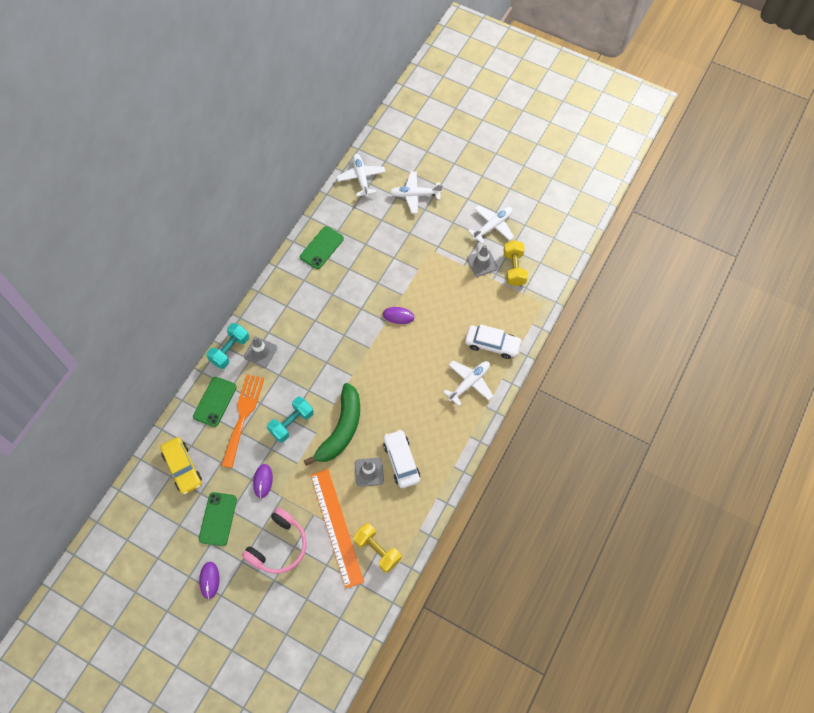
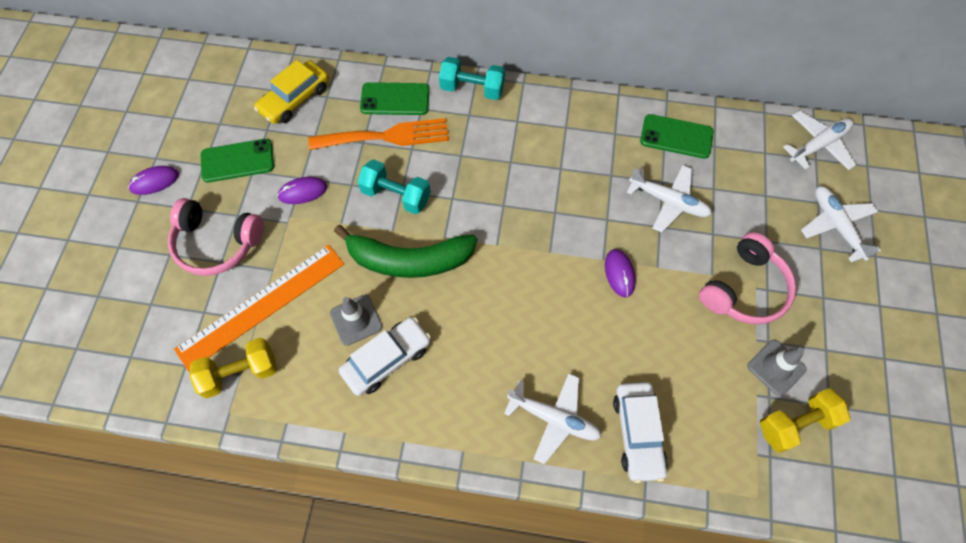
camera: 70 degrees right, 0 degrees up
grey traffic cone [244,336,277,367] -> none
yellow dumbbell [353,523,401,573] -> yellow dumbbell turned 45 degrees clockwise [189,338,277,398]
white plane [468,205,514,244] -> white plane moved to [627,165,712,232]
none -> pink headphones [699,232,796,324]

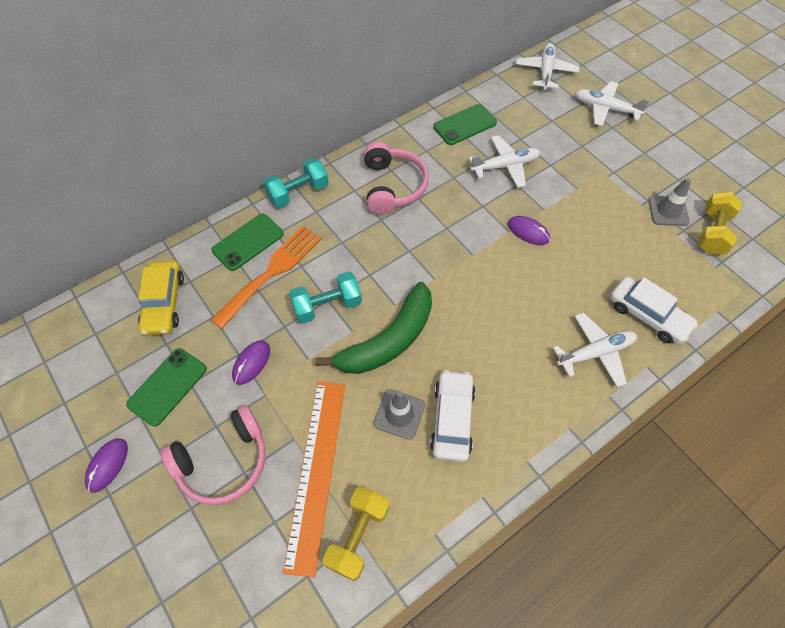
camera: 45 degrees left, 5 degrees down
pink headphones [699,232,796,324] -> pink headphones moved to [364,142,429,214]

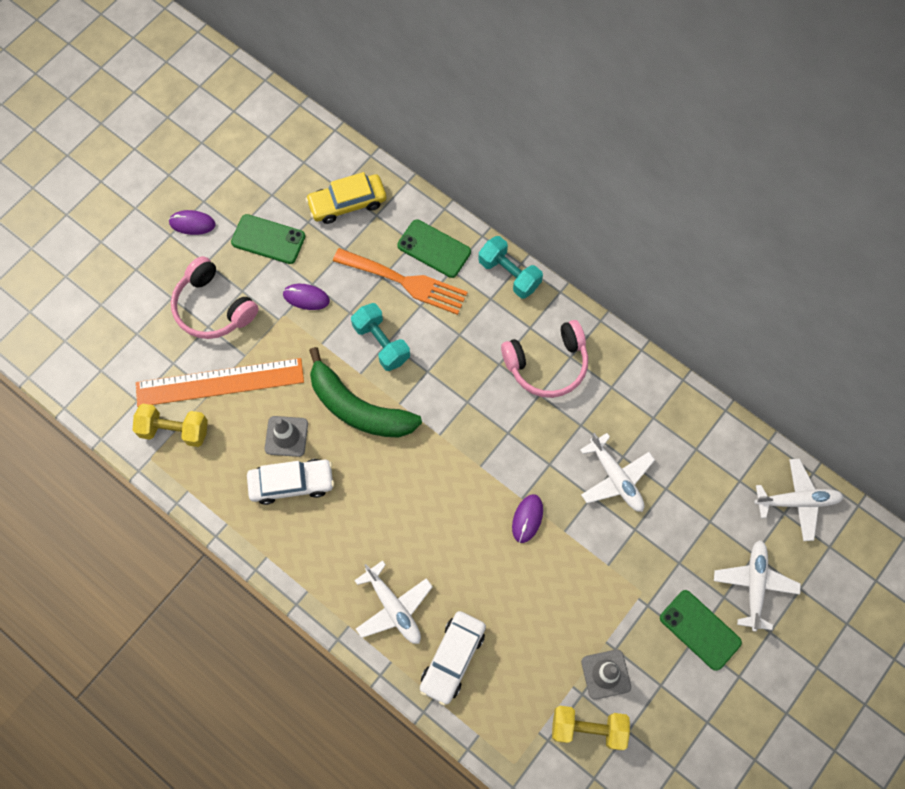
camera: 75 degrees right, 10 degrees up
green phone [433,104,497,145] -> green phone moved to [660,590,742,671]

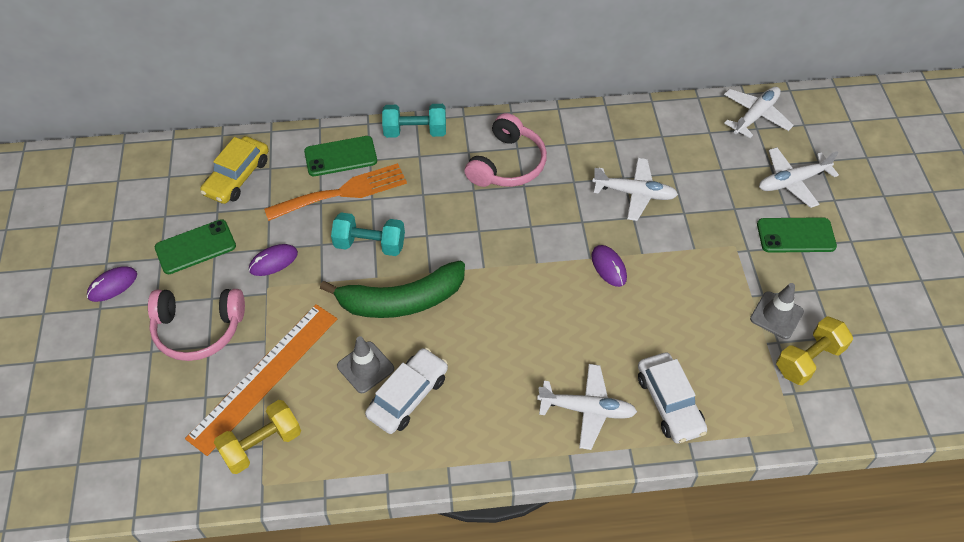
camera: 45 degrees left, 15 degrees down
white plane [714,540,801,632] -> white plane turned 75 degrees counterclockwise [759,147,839,208]

